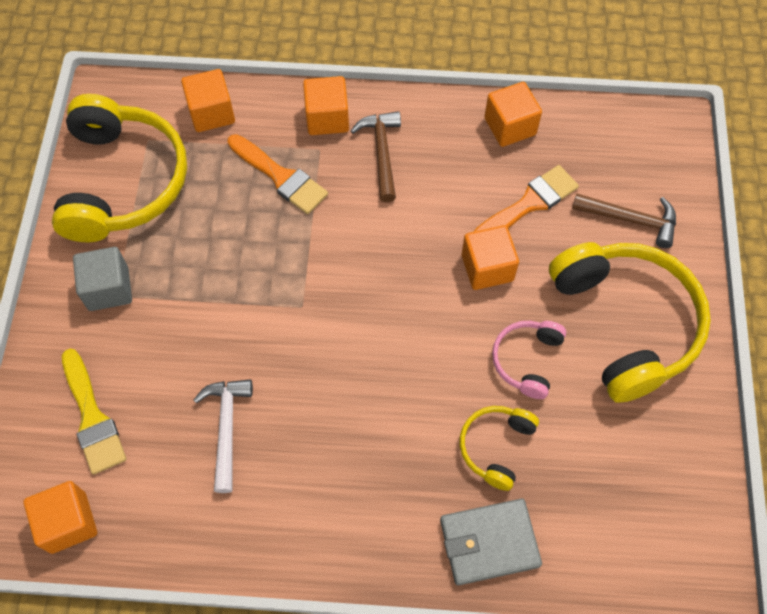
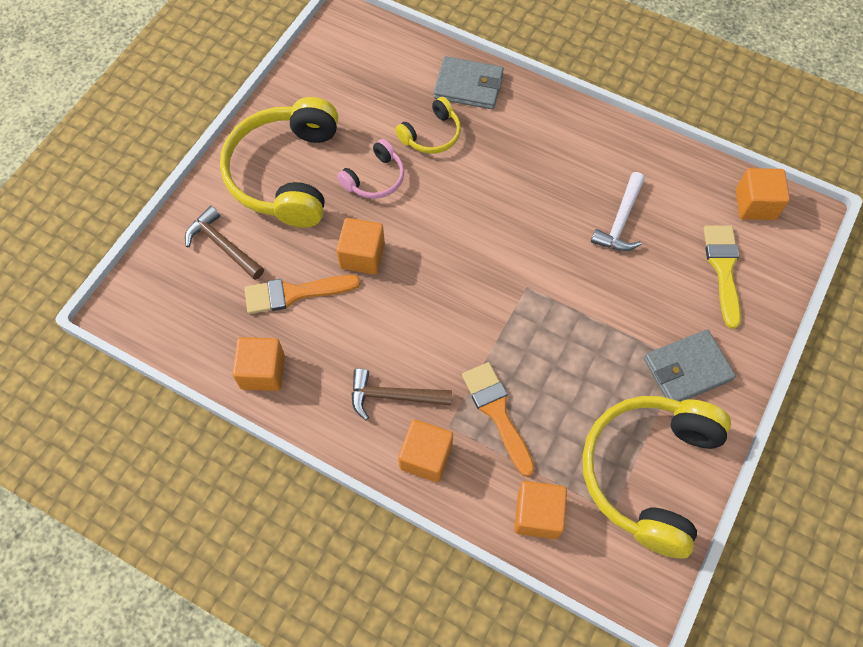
camera: 155 degrees left, 0 degrees up
grey cube [73,247,132,311] -> grey wallet [644,329,736,402]
brown hammer [351,111,401,202] -> brown hammer turned 75 degrees clockwise [351,368,452,420]

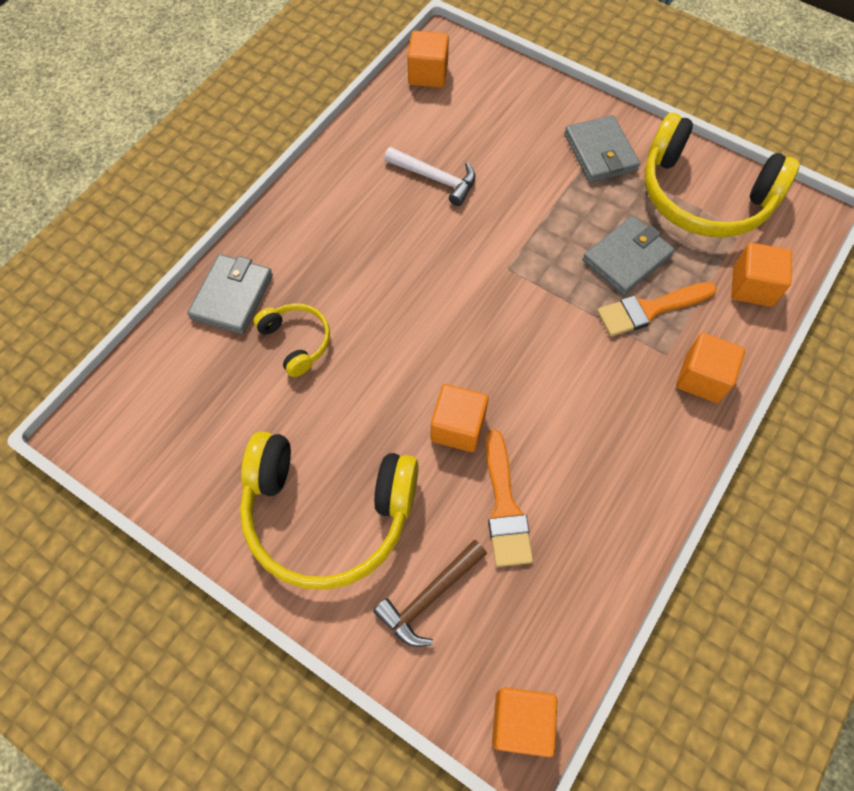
camera: 85 degrees left, 0 degrees up
orange cube [232,337,285,391] -> orange cube moved to [492,687,557,757]
pink headphones [337,139,404,199] -> none
brown hammer [351,368,452,420] -> none
yellow brush [703,225,741,329] -> none
none -> grey wallet [583,216,675,295]

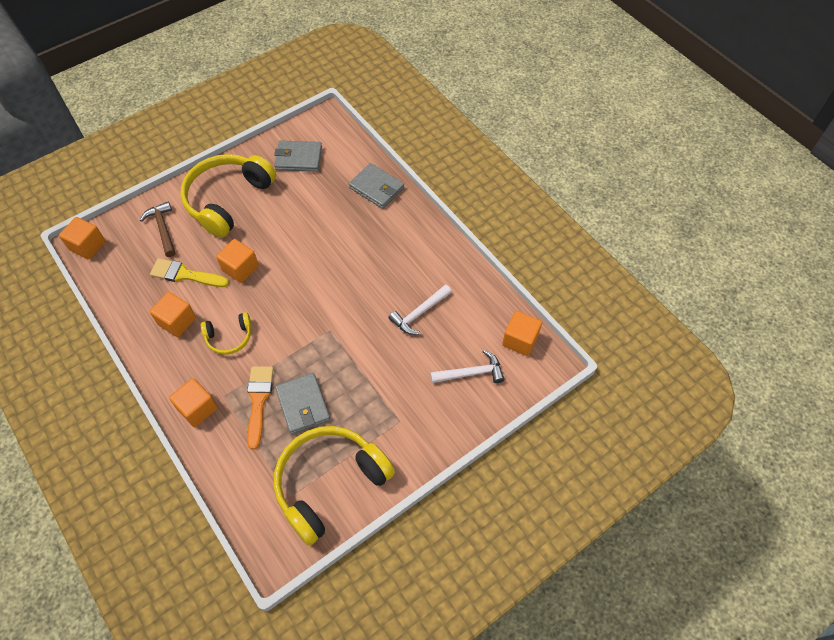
camera: 110 degrees right, 5 degrees down
yellow headphones [253,303,330,377] -> yellow headphones moved to [201,312,252,355]
orange brush [485,430,533,567] -> yellow brush [150,258,229,287]
grey wallet [564,115,640,183] -> grey wallet moved to [274,140,322,172]
orange cube [731,243,792,307] -> orange cube moved to [150,292,196,337]
none -> white hammer [430,350,504,383]

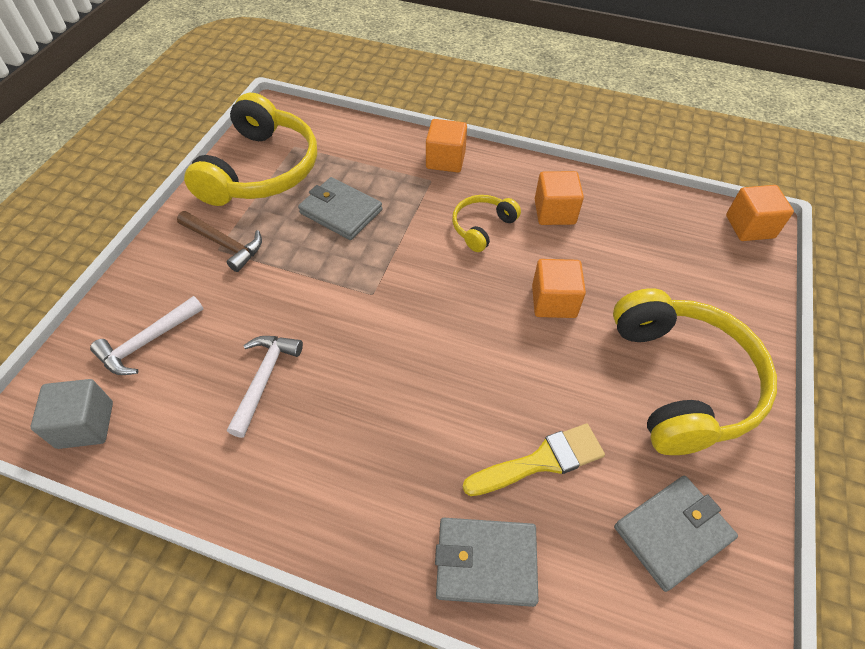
camera: 145 degrees right, 5 degrees down
brown hammer [140,201,176,257] -> brown hammer moved to [177,211,262,272]
yellow brush [150,258,229,287] -> yellow brush moved to [463,424,605,496]
orange brush [247,366,274,450] -> none
orange cube [502,311,542,356] -> grey cube [31,379,113,449]

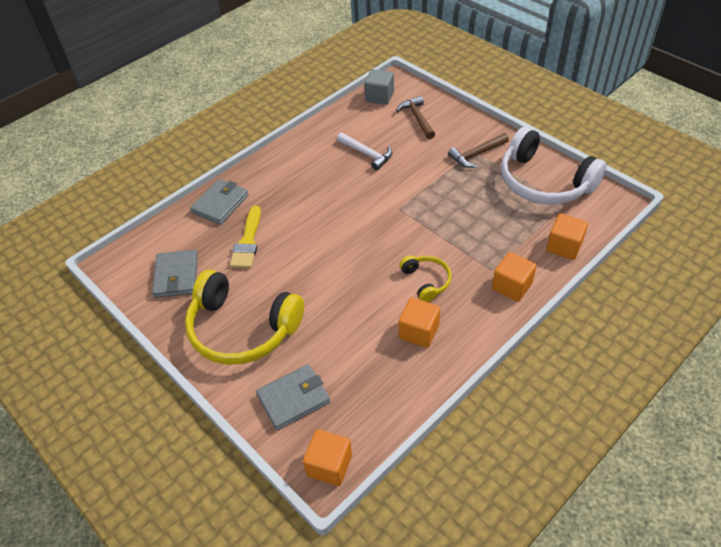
camera: 120 degrees right, 5 degrees down
white hammer [90,296,203,375] -> brown hammer [396,96,435,139]
yellow headphones [184,93,317,206] -> white headphones [501,127,607,204]
grey wallet [298,177,382,240] -> grey wallet moved to [256,364,330,430]
orange cube [532,259,586,318] -> orange cube moved to [546,213,588,260]

